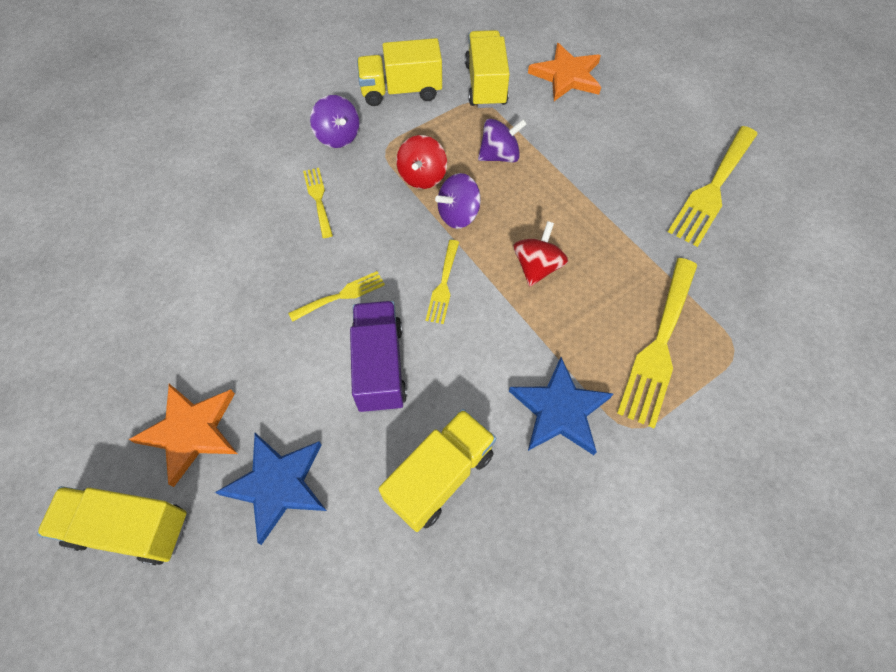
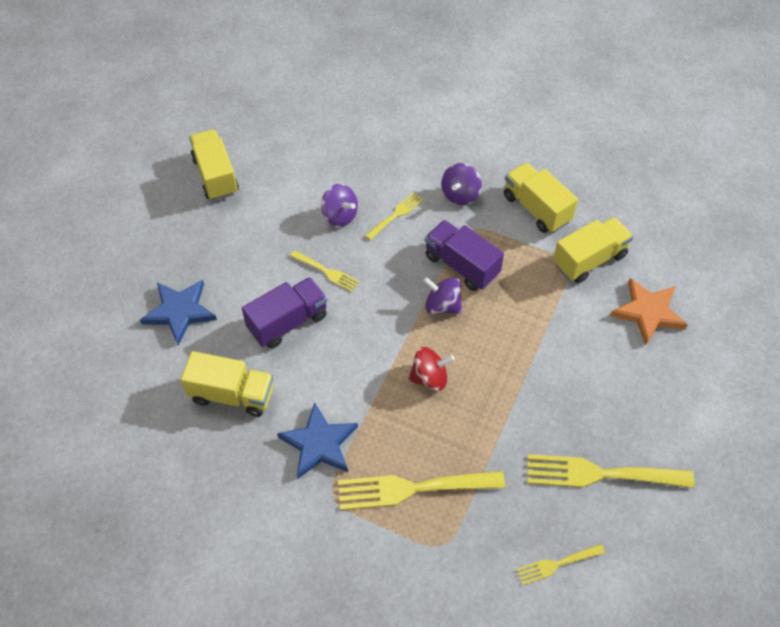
camera: 60 degrees right, 5 degrees down
yellow truck [37,486,187,565] -> yellow truck moved to [189,129,239,201]
orange star [129,384,237,487] -> none
red spinning top [396,135,447,189] -> purple truck [425,220,504,291]
yellow fork [426,240,459,324] -> yellow fork moved to [516,544,605,585]
purple spinning top [478,119,527,163] -> purple spinning top moved to [321,184,358,227]

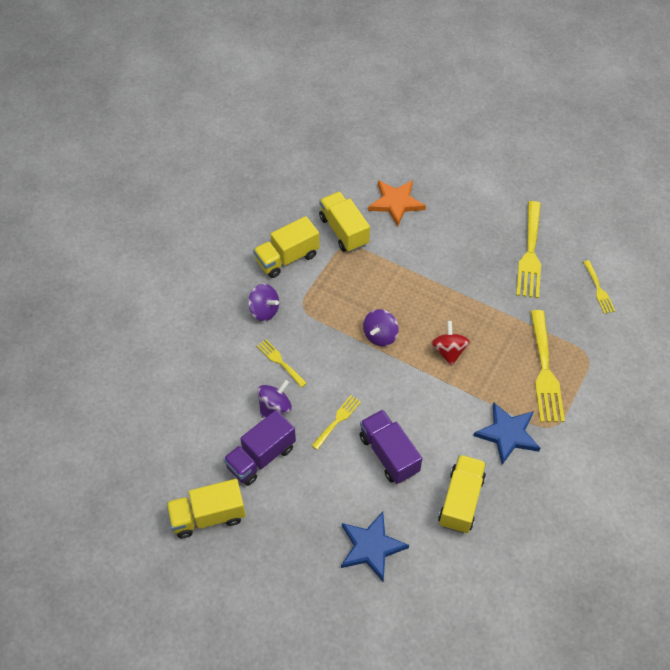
camera: 85 degrees left, 0 degrees up
purple truck [425,220,504,291] -> purple truck moved to [223,410,296,486]

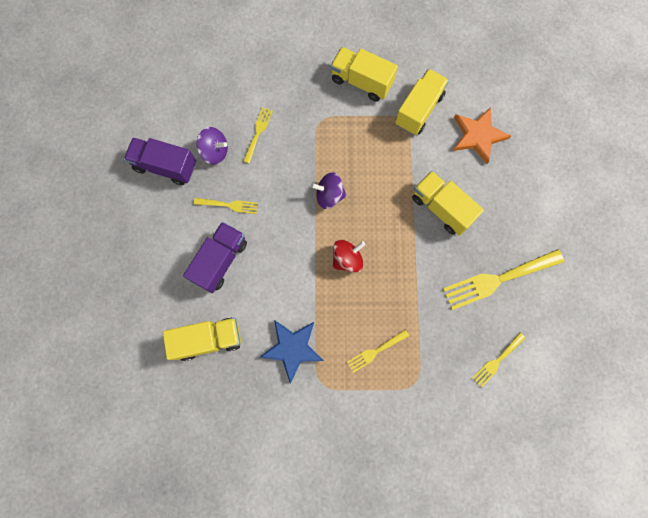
camera: 60 degrees right, 20 degrees up
yellow truck [166,479,246,538] -> yellow truck moved to [412,171,484,235]
purple spinning top [248,284,279,321] -> none
blue star [341,512,409,581] -> none
yellow fork [530,310,565,422] -> yellow fork [347,330,409,373], size x0.53

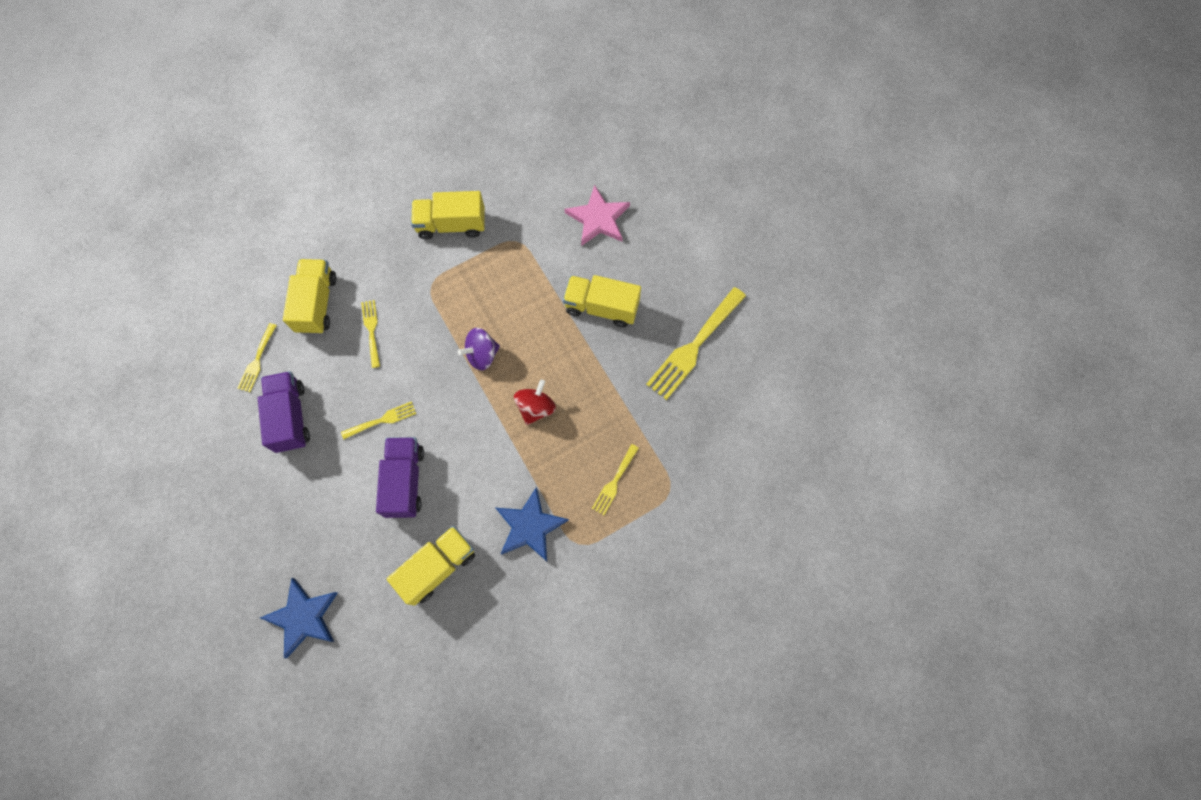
camera: 30 degrees left, 5 degrees down
purple truck [124,137,196,185] -> purple truck turned 90 degrees clockwise [258,371,310,453]
purple spinning top [196,127,228,165] -> none
yellow truck [395,69,449,135] -> yellow truck moved to [283,259,336,334]
orange star [453,107,511,164] -> pink star [564,185,630,246]
yellow fork [472,333,525,387] -> yellow fork moved to [237,323,277,392]
none -> blue star [260,578,338,658]

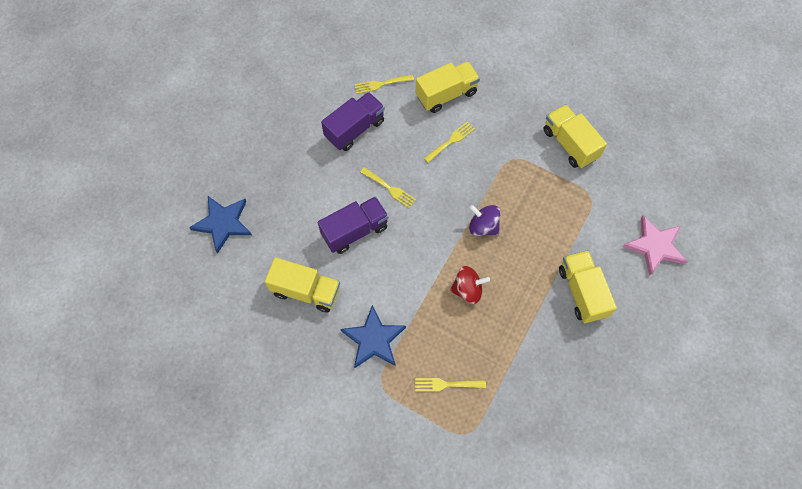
camera: 60 degrees right, 5 degrees down
yellow fork [646,287,746,400] -> none

